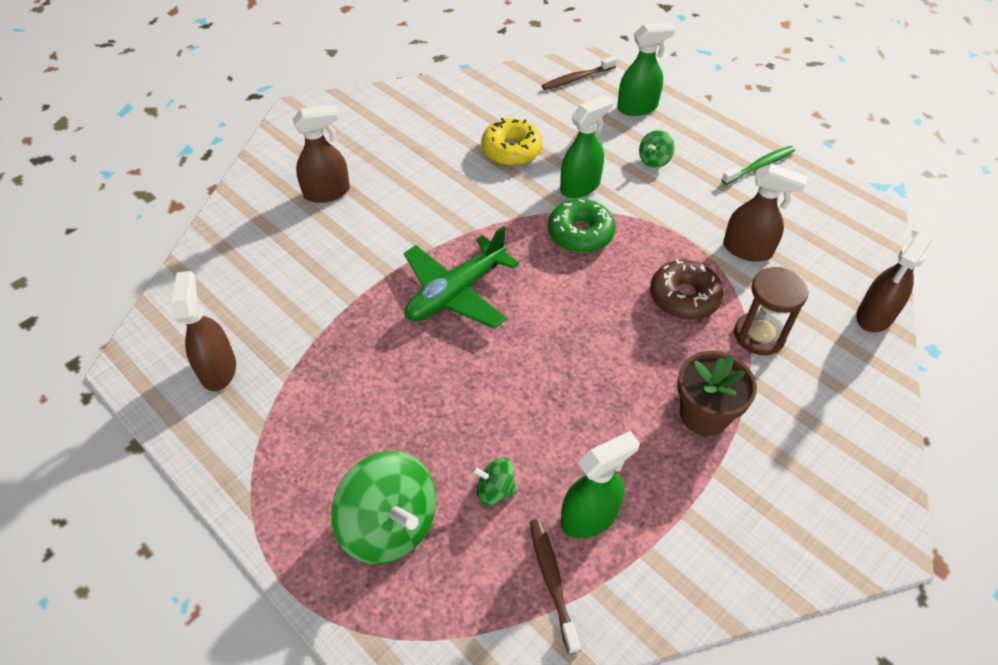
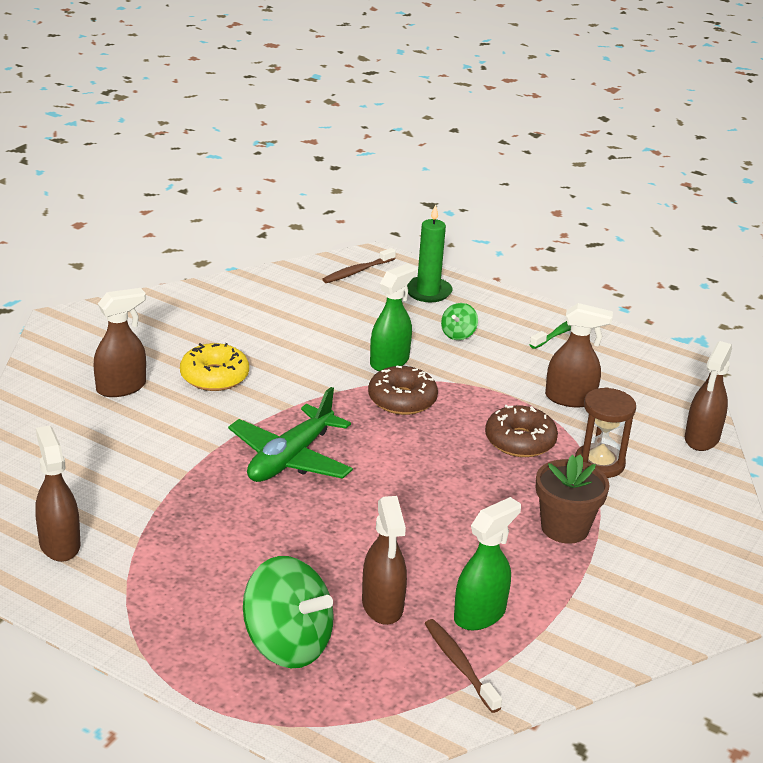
camera: 15 degrees left, 20 degrees down
green spinning top [472,458,517,505] -> brown spray bottle [362,496,407,625]
yellow donut [481,118,543,166] -> yellow donut moved to [180,343,249,391]
green donut [548,199,616,253] -> brown donut [368,365,438,415]
green spray bottle [617,23,676,116] -> green candle [407,204,452,302]

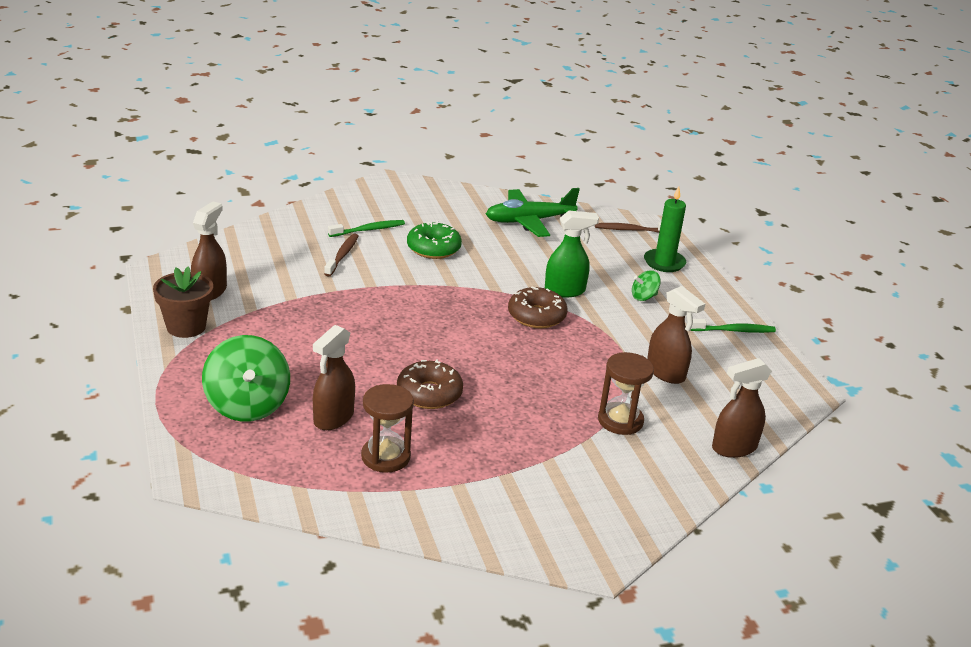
camera: 40 degrees right, 0 degrees up
brown spray bottle [93,288,146,397] -> green toothbrush [328,220,405,237]
yellow donut [180,343,249,391] -> green donut [407,221,462,259]
green plane [228,387,353,482] -> green plane moved to [486,188,580,237]
brown toothbrush [425,619,502,713] -> brown toothbrush moved to [324,233,359,277]
green spray bottle [454,497,521,630] -> brown hourglass [361,384,414,473]
brown donut [485,405,558,457] -> brown donut moved to [397,359,463,409]
brown flower pot [536,454,609,544] -> brown flower pot moved to [153,266,213,338]

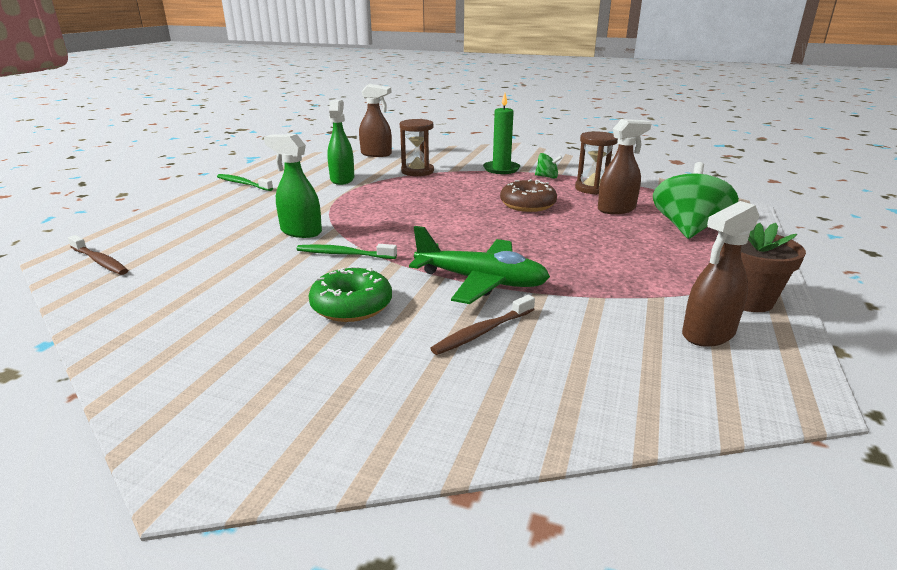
camera: 140 degrees left, 5 degrees down
green toothbrush [328,220,405,237] -> green toothbrush moved to [296,244,397,259]
green plane [486,188,580,237] -> green plane moved to [409,226,550,304]
brown donut [508,287,568,328] -> none
green spinning top [632,270,661,301] -> green spinning top moved to [535,153,562,179]
green candle [644,186,686,272] -> green candle moved to [483,93,520,174]
brown spray bottle [647,286,705,384] -> green spray bottle [327,100,354,185]

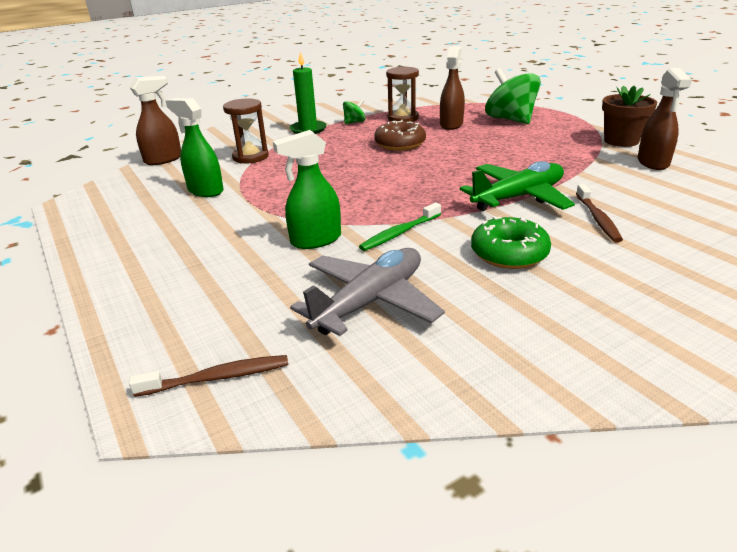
camera: 50 degrees left, 5 degrees up
green toothbrush [217,174,273,191] -> none
none -> grey plane [290,248,445,336]

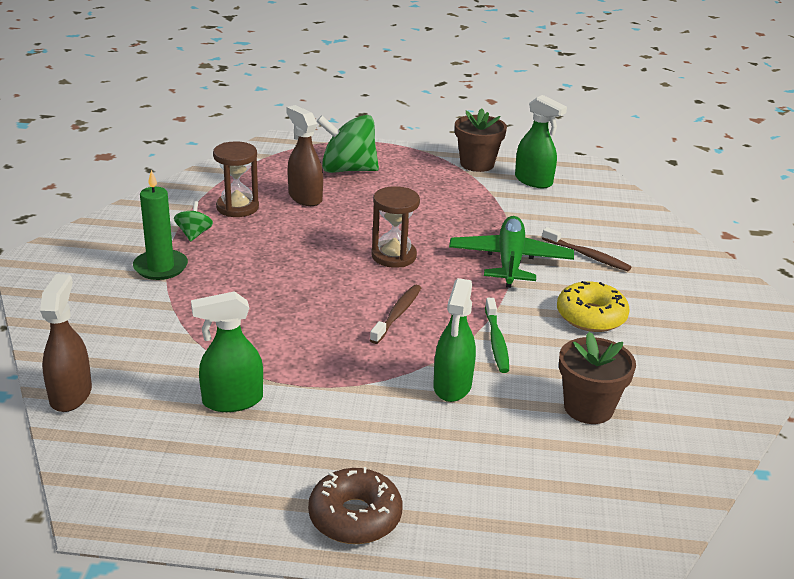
camera: 55 degrees left, 0 degrees up
brown toothbrush [129,355,288,397] -> brown toothbrush moved to [370,285,421,344]
brown hourglass [223,98,269,164] -> brown hourglass moved to [371,186,420,268]
grey plane [290,248,445,336] -> brown flower pot [559,332,636,424]
brown donut [374,120,426,151] -> brown donut moved to [308,467,402,544]
green donut [471,216,551,269] -> yellow donut [557,281,630,332]
brown spray bottle [638,68,692,170] -> green spray bottle [515,95,567,188]

